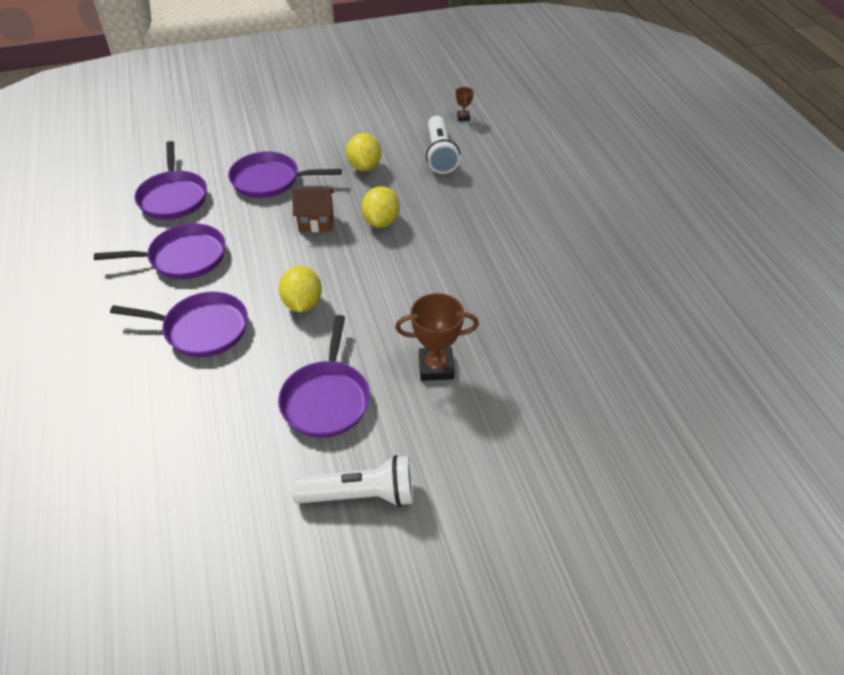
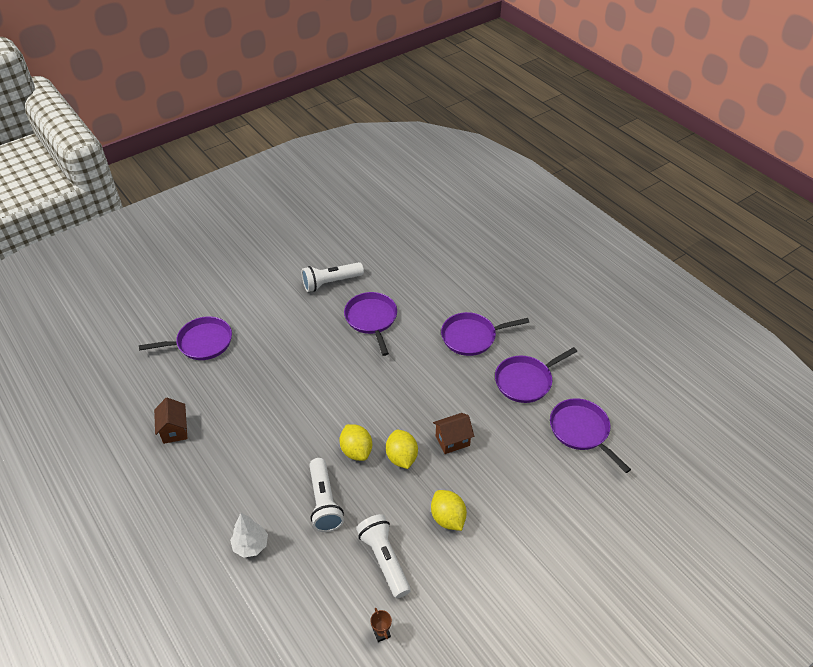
camera: 160 degrees right, 0 degrees up
purple pan [228,151,342,198] -> purple pan moved to [139,316,232,360]
yellow lemon [279,266,322,312] -> yellow lemon moved to [340,424,372,461]
brown trophy [395,293,479,381] -> none
none -> brown house [154,398,187,444]
none -> white tree [230,513,268,558]
none -> white flashlight [309,458,344,532]

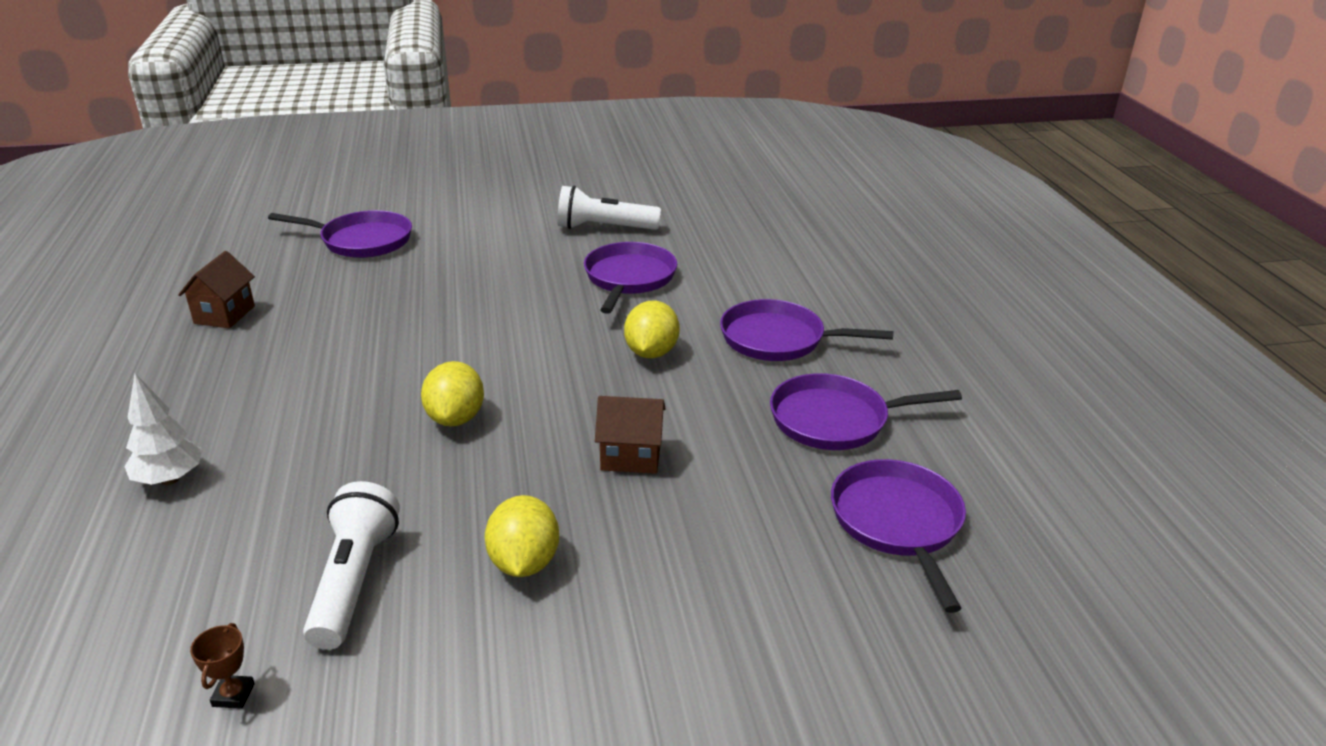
camera: 25 degrees right, 15 degrees down
white flashlight [309,458,344,532] -> none
yellow lemon [386,430,418,469] -> yellow lemon moved to [624,301,680,358]

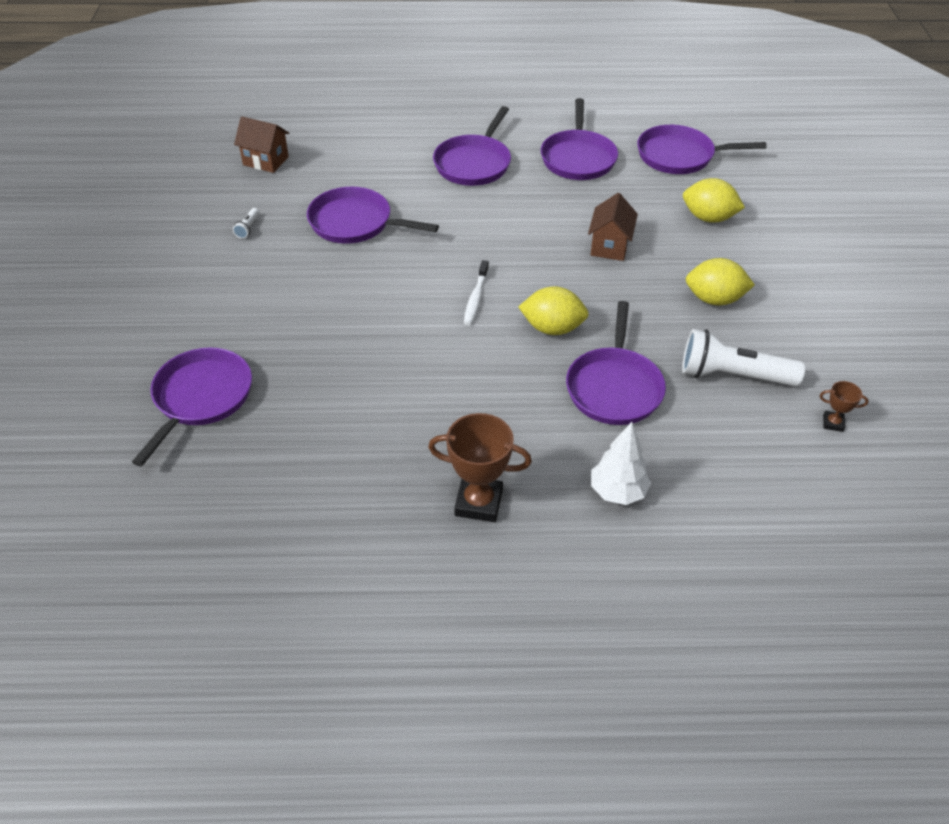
camera: 80 degrees left, 15 degrees up
brown house [178,251,255,328] -> brown house moved to [234,116,289,173]
white flashlight [558,185,661,230] -> white flashlight [233,208,259,239], size x0.41
yellow lemon [624,301,680,358] -> yellow lemon moved to [683,178,745,223]
none -> brown trophy [428,413,532,522]
none -> white toothbrush [464,260,489,326]
none -> purple pan [566,301,666,425]

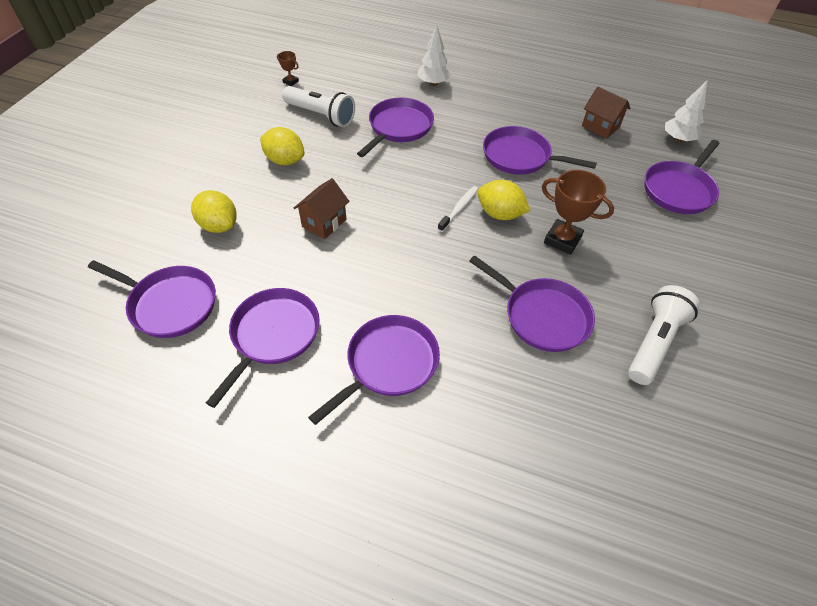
camera: 160 degrees left, 5 degrees up
white flashlight [233,208,259,239] -> white flashlight [628,285,700,385], size x2.46
brown house [234,116,289,173] -> brown house moved to [582,87,630,139]
brown trophy [428,413,532,522] -> brown trophy moved to [542,170,614,255]
yellow lemon [519,286,589,335] -> yellow lemon moved to [477,180,530,220]
none -> purple pan [483,126,597,175]
none -> white tree [665,81,707,142]

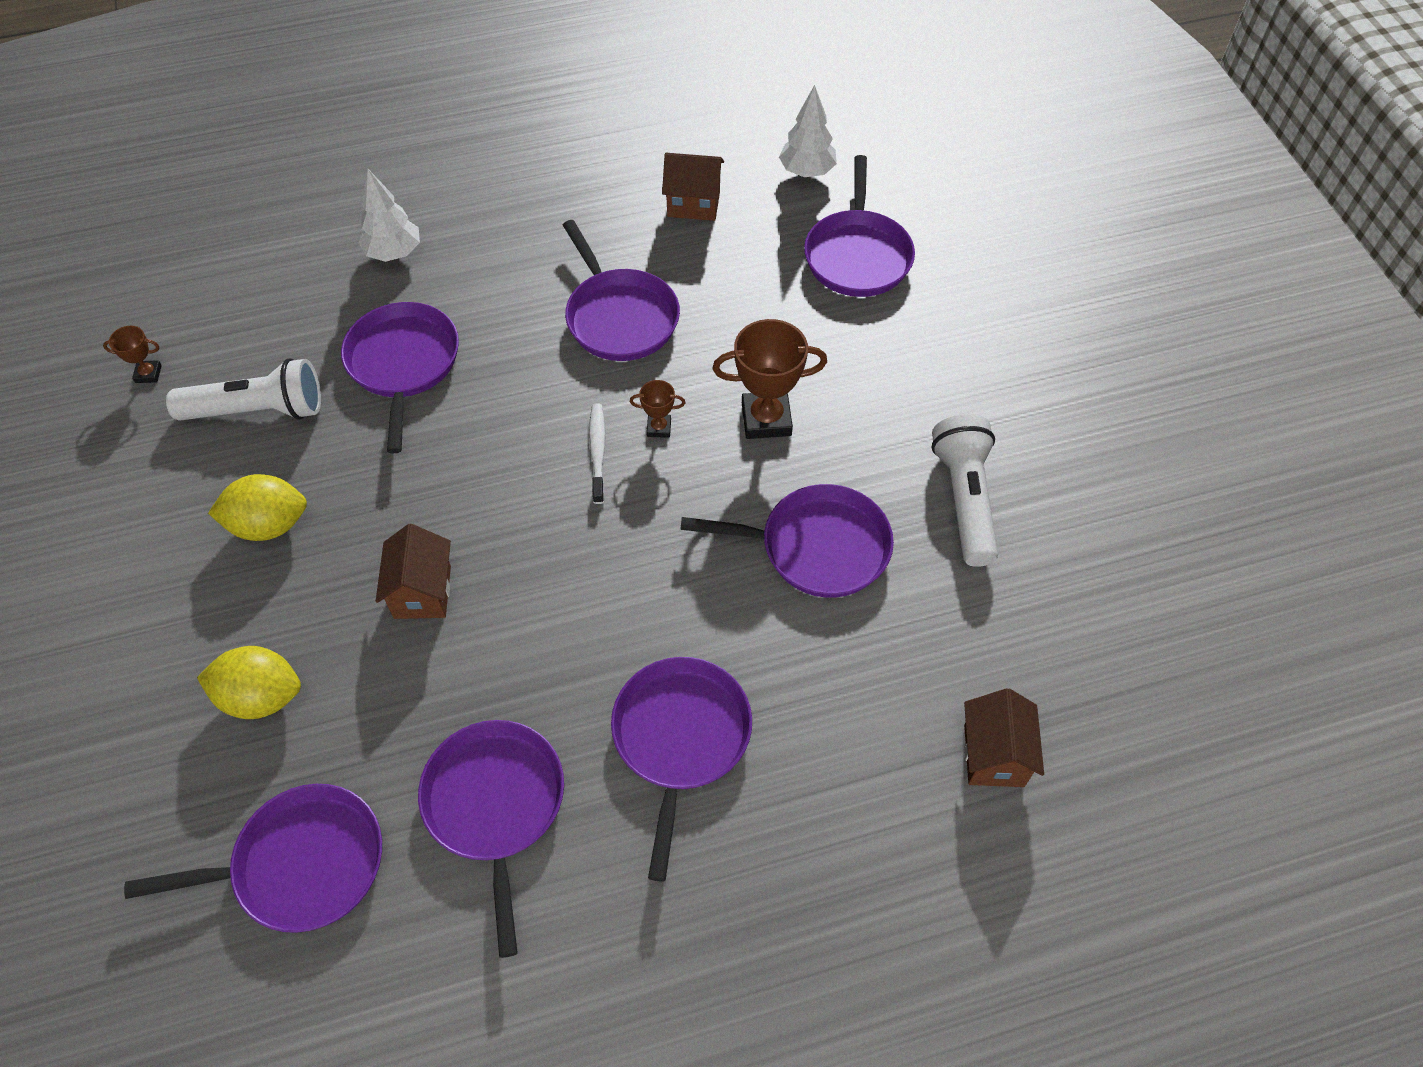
camera: 35 degrees left, 5 degrees up
yellow lemon [477,180,530,220] -> brown trophy [630,380,686,438]
purple pan [483,126,597,175] -> purple pan turned 105 degrees counterclockwise [563,220,680,361]
none -> brown house [964,688,1044,787]

